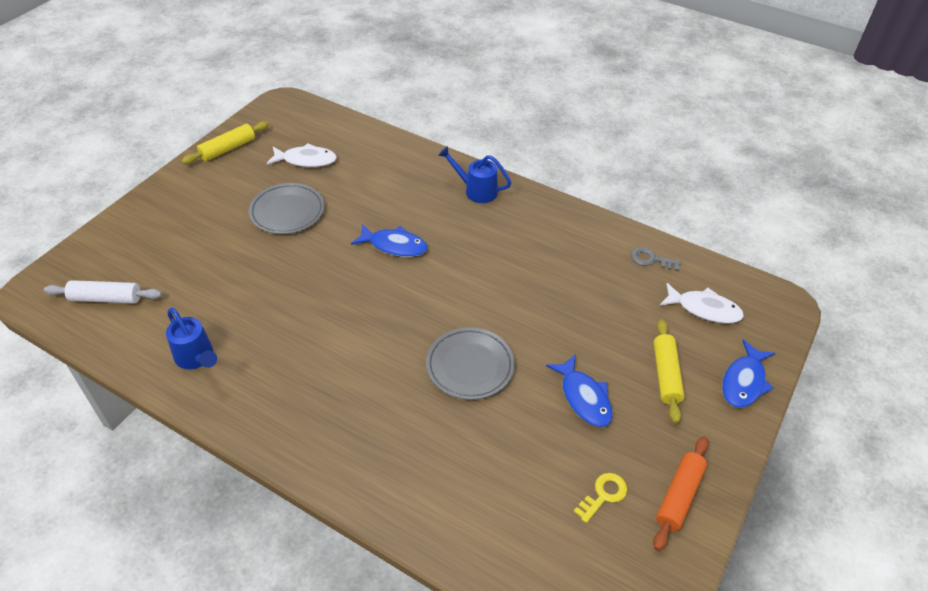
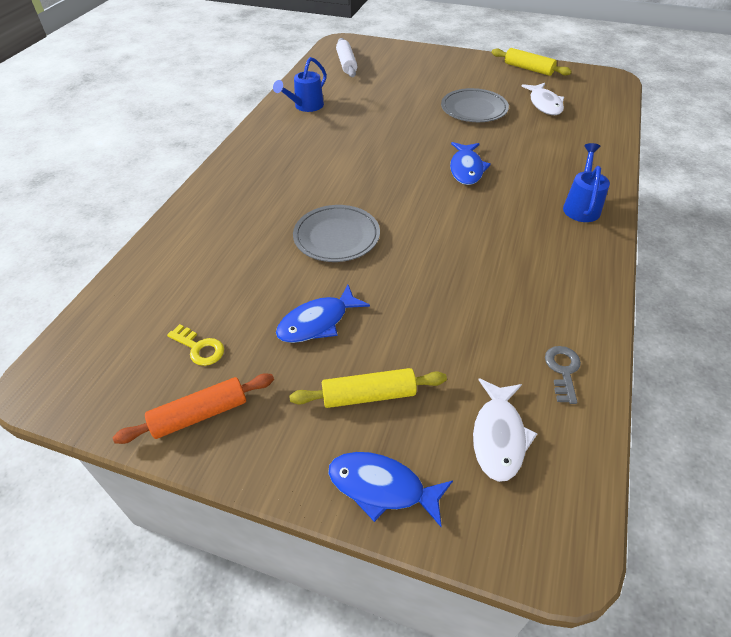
camera: 80 degrees right, 0 degrees up
orange rolling pin [653,436,709,551] -> orange rolling pin turned 45 degrees counterclockwise [113,373,274,444]

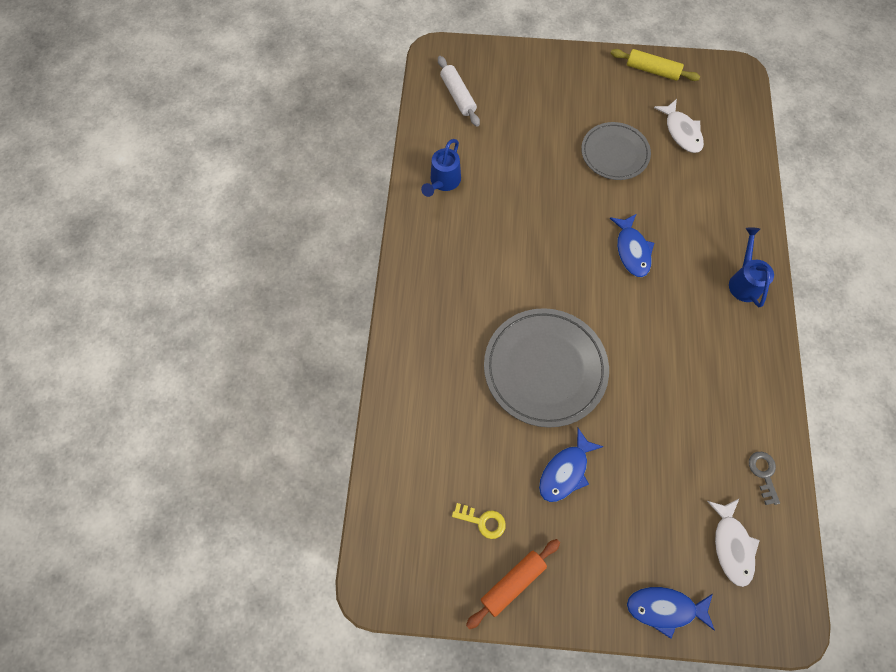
camera: 15 degrees left, 20 degrees up
yellow rolling pin [289,368,447,408] -> none
grey plate [293,205,380,262] -> grey plate [484,308,609,428], size x1.58

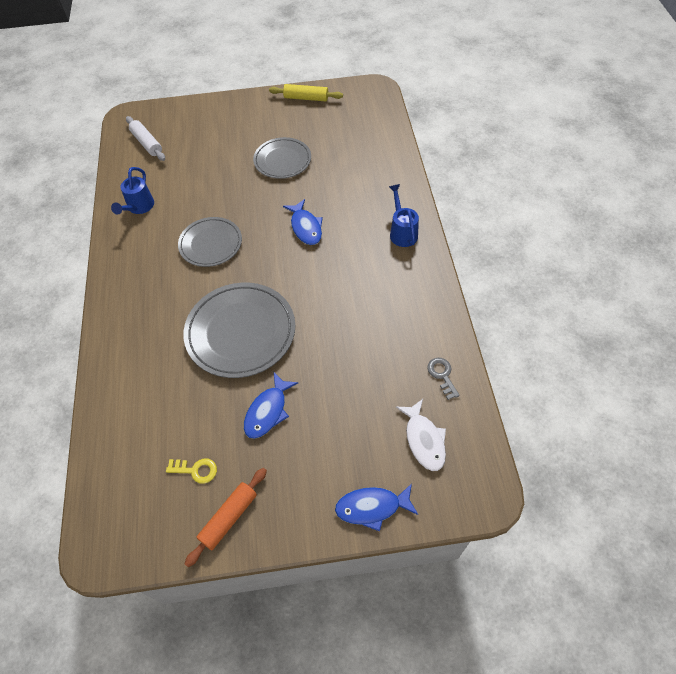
camera: 10 degrees left, 10 degrees down
white fish [654,99,704,153] -> none
none -> grey plate [178,217,242,267]

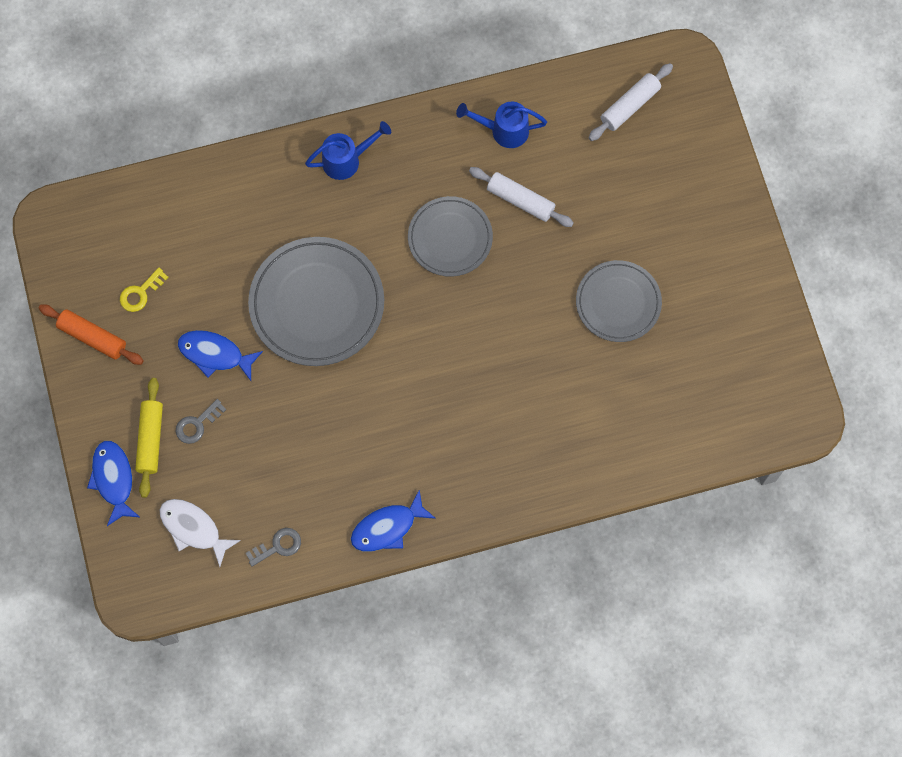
camera: 80 degrees right, 15 degrees up
yellow key [166,459,217,484] -> yellow key turned 45 degrees clockwise [120,268,169,312]
yellow rolling pin [269,84,343,101] -> yellow rolling pin moved to [135,378,163,498]
blue fish [283,199,323,245] -> blue fish moved to [351,489,436,552]
blue watering can [389,184,419,247] -> blue watering can moved to [305,121,391,180]
white fish [396,399,446,471] -> white fish turned 60 degrees clockwise [160,499,241,567]
none -> grey key [176,399,227,444]
none -> white rolling pin [469,167,574,227]

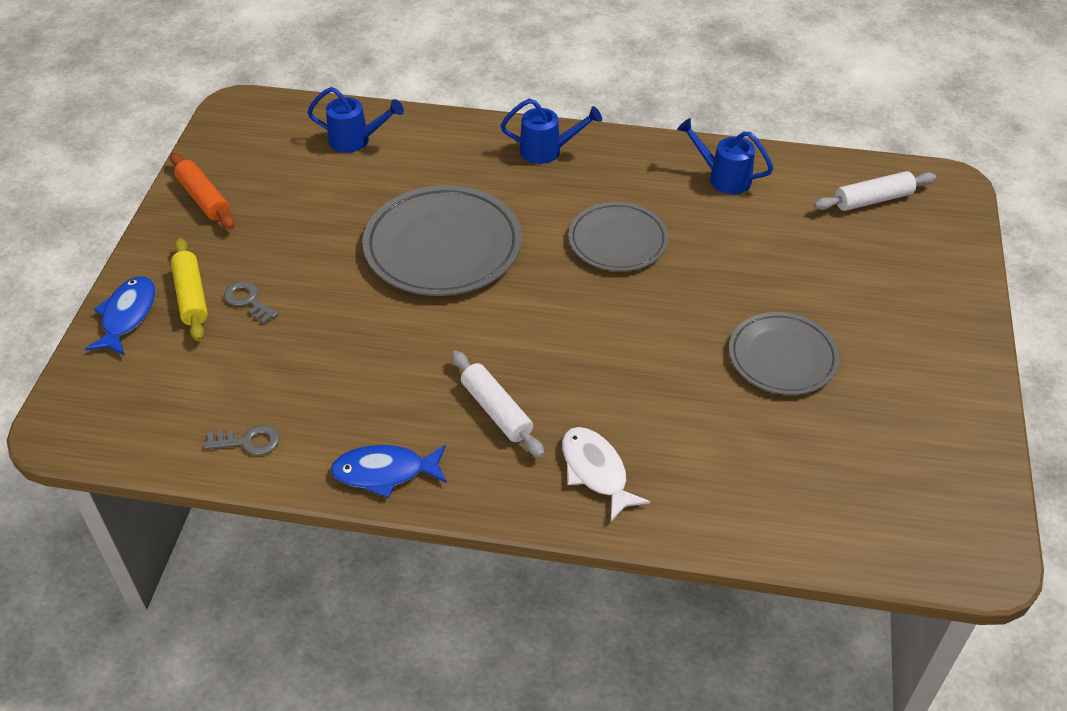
camera: 25 degrees right, 25 degrees down
yellow key [120,268,169,312] -> none
yellow rolling pin [135,378,163,498] -> yellow rolling pin turned 45 degrees counterclockwise [171,238,208,341]
white fish [160,499,241,567] -> white fish moved to [562,427,650,521]
grey key [176,399,227,444] -> grey key turned 60 degrees clockwise [224,281,278,324]
blue fish [178,330,263,381] -> none
white rolling pin [469,167,574,227] -> white rolling pin moved to [452,351,545,457]
none -> blue watering can [307,87,404,153]

